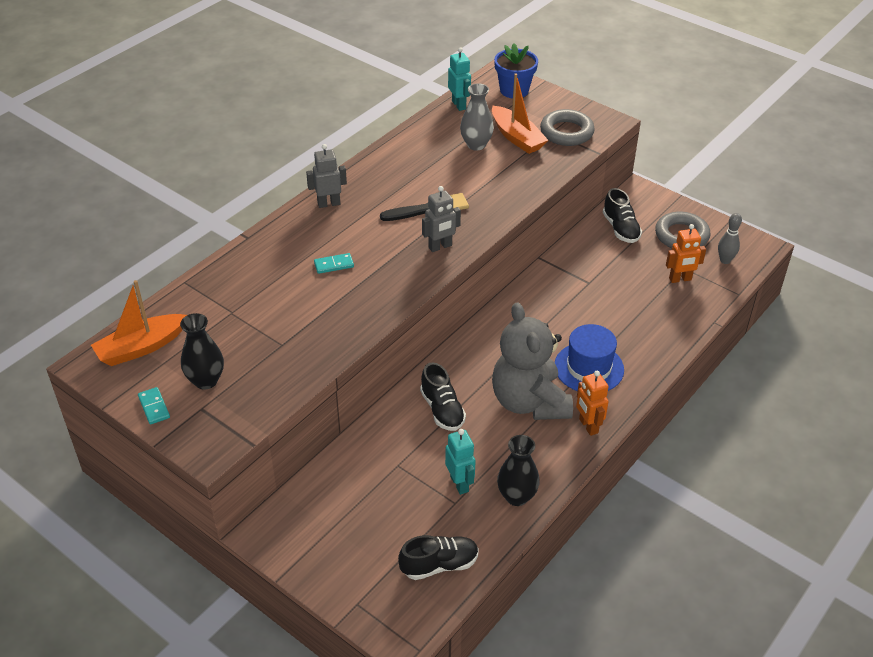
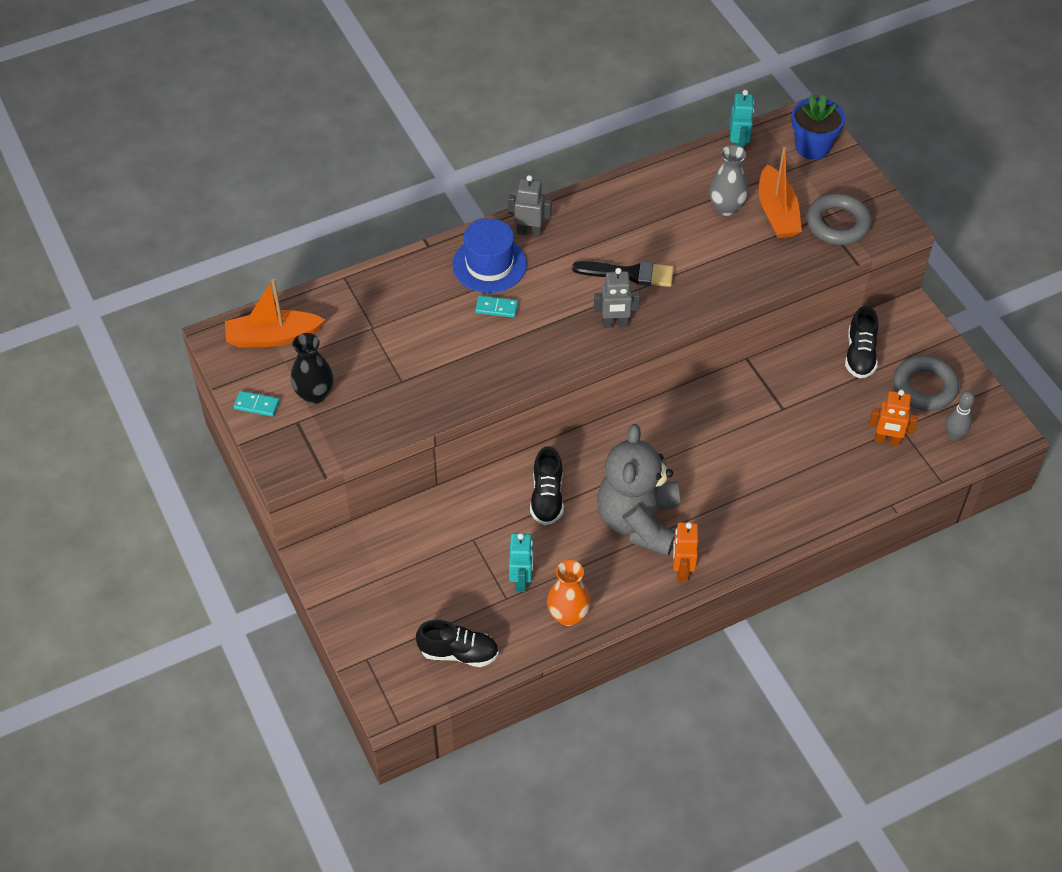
camera: 25 degrees right, 10 degrees up
turquoise domino [138,387,170,425] -> turquoise domino turned 75 degrees counterclockwise [233,391,280,417]
black vase [497,435,540,506] -> orange vase [547,560,591,626]
blue hat [555,324,624,391] -> blue hat moved to [452,218,527,293]

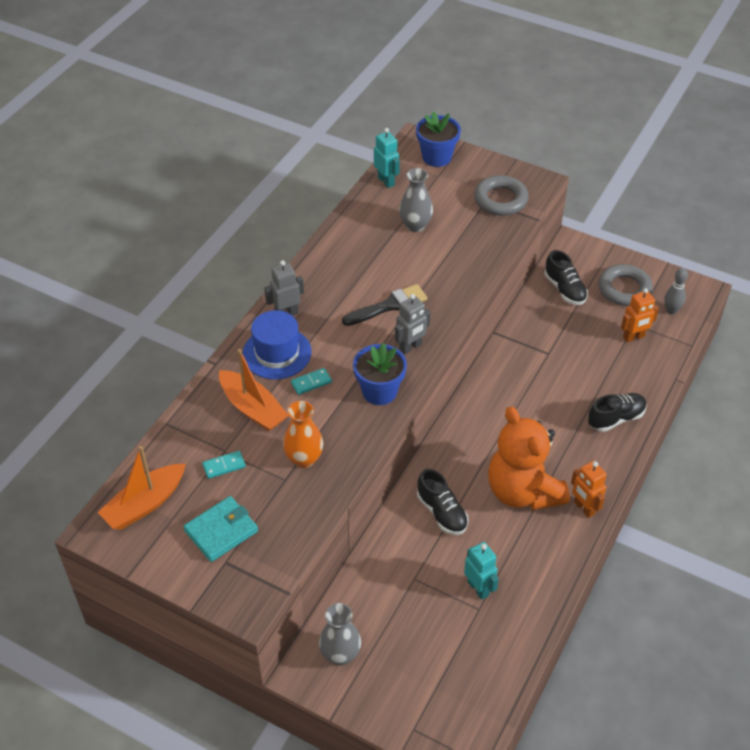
camera: 35 degrees left, 5 degrees down
turquoise domino [233,391,280,417] -> turquoise domino moved to [202,451,246,479]
black vase [291,333,333,404] -> turquoise wallet [183,496,258,562]
black shoe [416,620,499,667] -> black shoe moved to [588,393,647,432]
orange vase [547,560,591,626] -> orange vase moved to [283,401,323,468]
grey teddy bear [597,424,680,556] -> orange teddy bear [488,406,570,510]
orange boat [759,147,802,238] -> orange boat moved to [219,349,289,431]
none -> grey vase [319,603,361,665]
none -> blue flower pot [353,343,407,405]

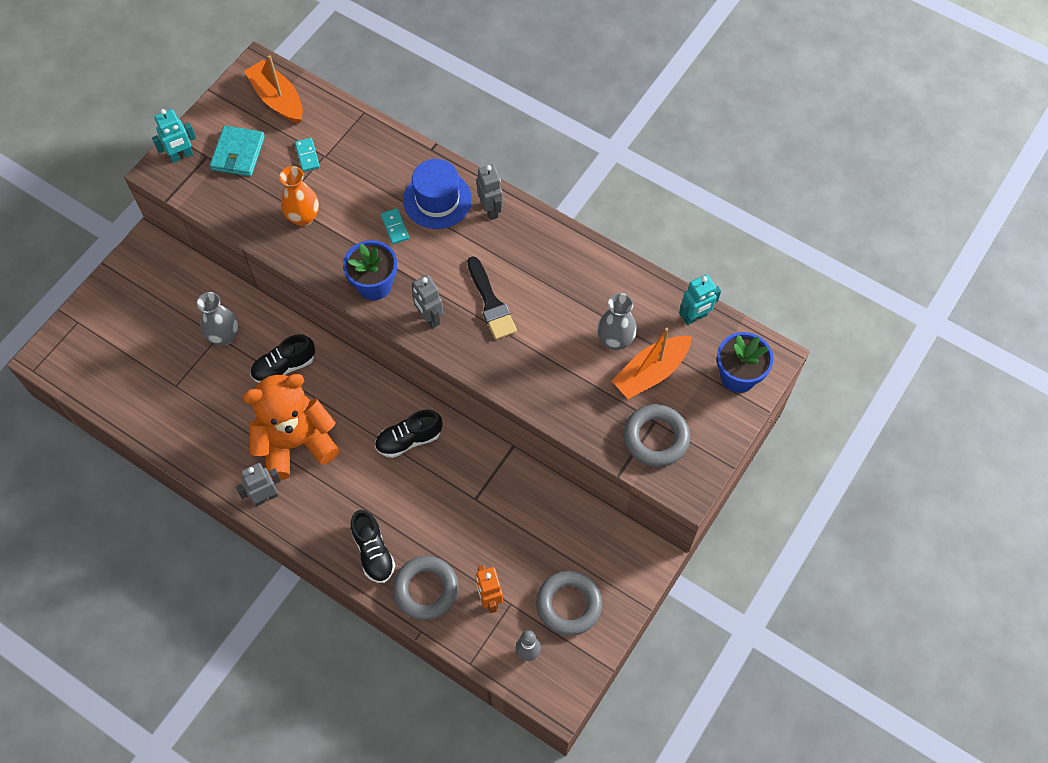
camera: 95 degrees right, 15 degrees up
turquoise wallet [183,496,258,562] -> turquoise wallet turned 45 degrees clockwise [210,126,265,176]
orange boat [219,349,289,431] -> orange boat moved to [612,328,691,399]
grey vase [319,603,361,665] -> grey vase moved to [197,292,239,346]
turquoise robot [464,542,499,600] -> turquoise robot moved to [152,109,196,163]
black shoe [544,250,588,305] -> black shoe moved to [375,410,442,458]
orange robot [571,461,606,518] -> grey robot [236,463,281,506]
none -> grey ring [393,556,459,620]

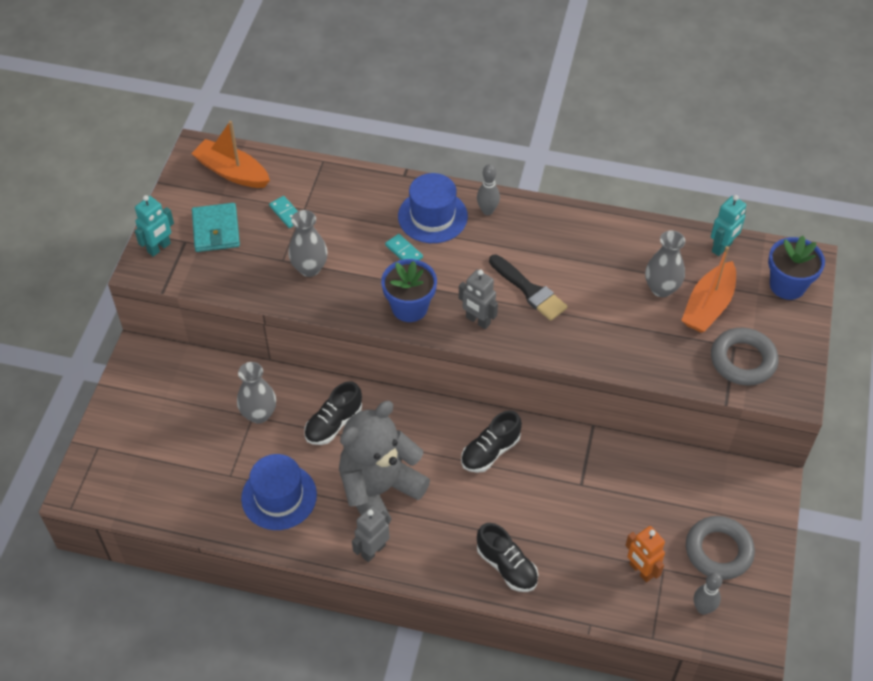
camera: 20 degrees left, 10 degrees down
orange teddy bear [243,374,340,480] -> grey teddy bear [339,401,430,524]
orange vase [279,166,319,226] -> grey vase [288,210,328,277]
grey ring [393,556,459,620] -> none
grey robot [477,165,503,220] -> grey bowling pin [477,164,500,215]
none -> blue hat [241,454,317,530]

